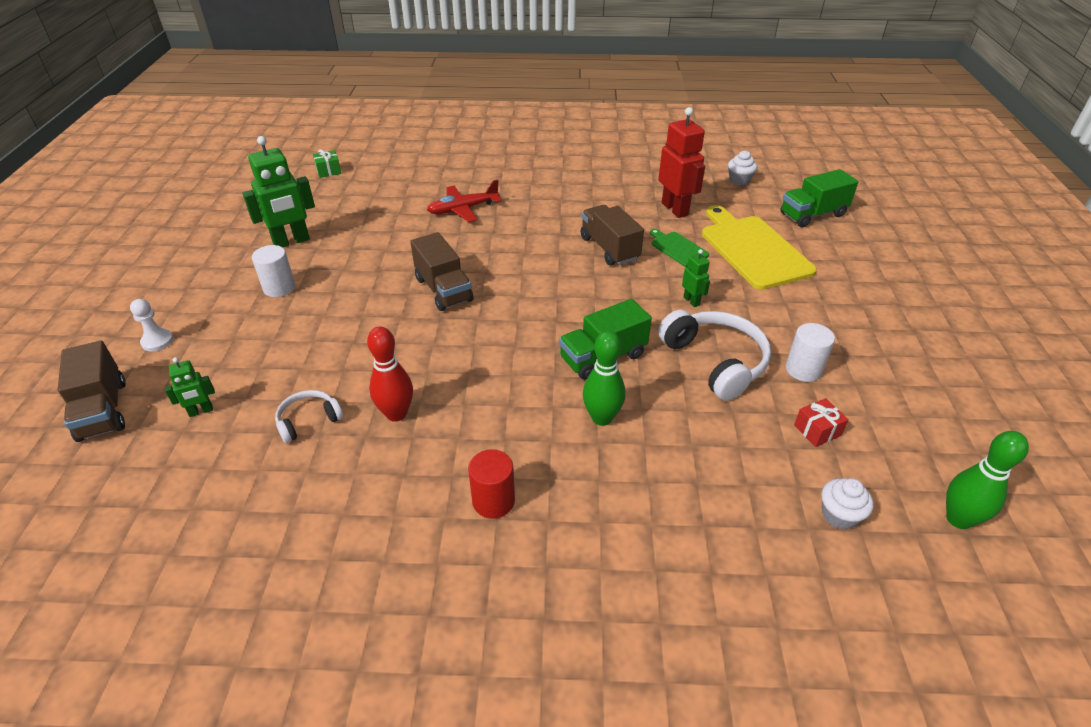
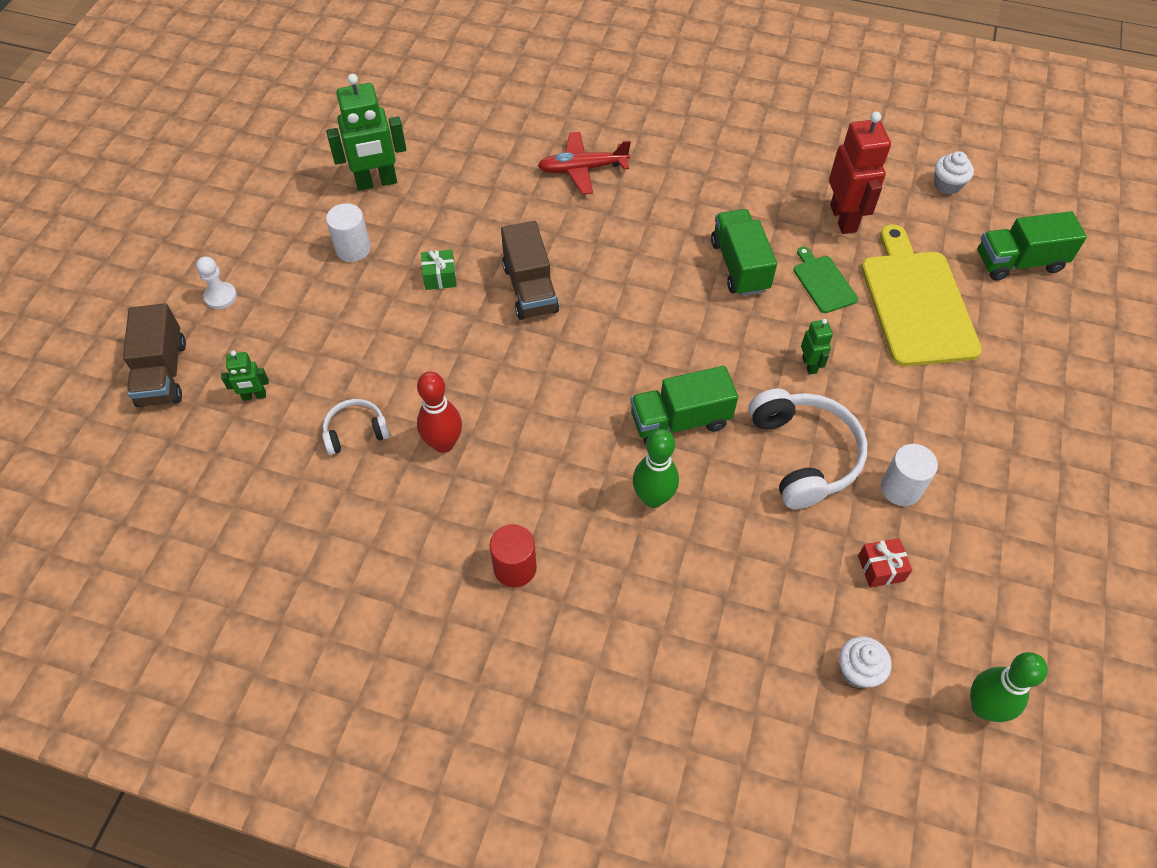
camera: 15 degrees right, 15 degrees up
green gift [313,150,341,178] -> green gift moved to [421,250,457,290]
brown truck [581,205,644,266] -> green truck [711,209,777,296]

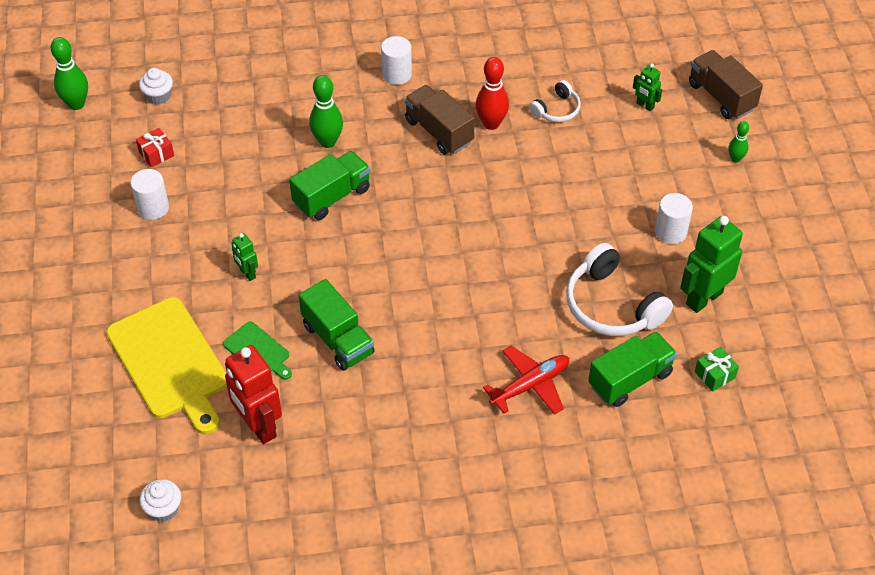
camera: 155 degrees right, 5 degrees down
white pawn [196,256,237,309] -> green bowling pin [728,121,749,163]
green robot [221,350,269,401] -> green robot turned 105 degrees counterclockwise [633,63,662,111]
green gift [421,250,457,290] -> green gift moved to [695,347,739,392]
red cylinder [490,524,537,587] -> white cylinder [381,36,412,85]
brown truck [501,221,559,320] -> brown truck moved to [404,85,475,155]
white headphones [749,389,867,509] -> white headphones moved to [566,243,673,336]
green truck [977,211,1087,281] -> green truck moved to [588,331,677,407]

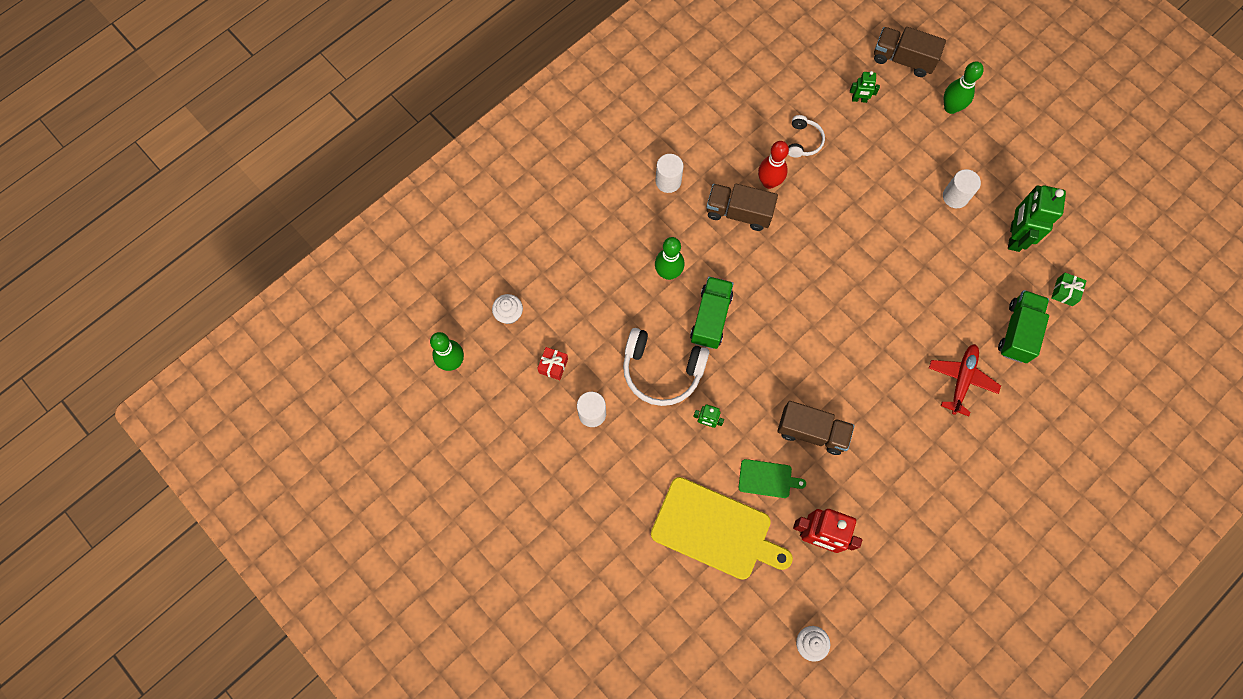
camera: 35 degrees left, 20 degrees up
green truck [299,279,375,371] -> brown truck [777,401,855,455]
white headphones [566,243,673,336] -> white headphones moved to [623,328,709,406]
green bowling pin [728,121,749,163] -> green bowling pin [944,62,984,114], size x1.73

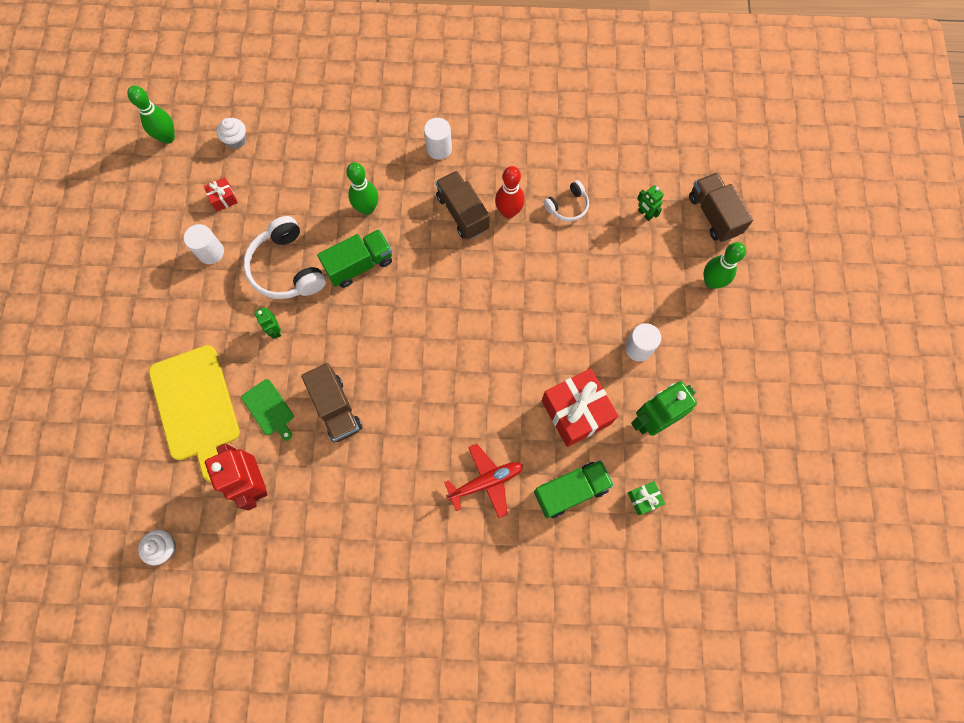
camera: 45 degrees right, 0 degrees up
none -> red gift [542,368,618,447]

